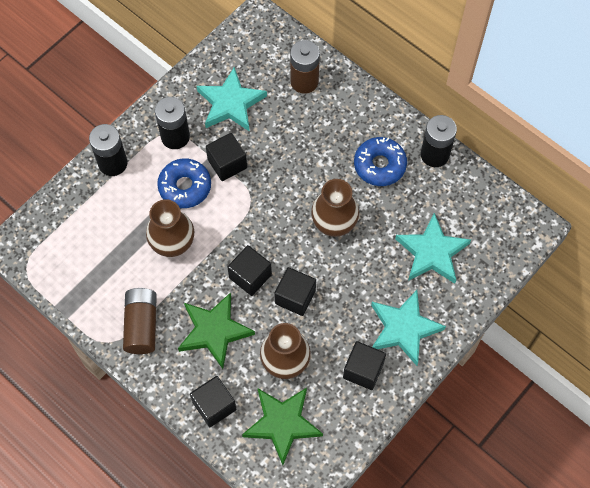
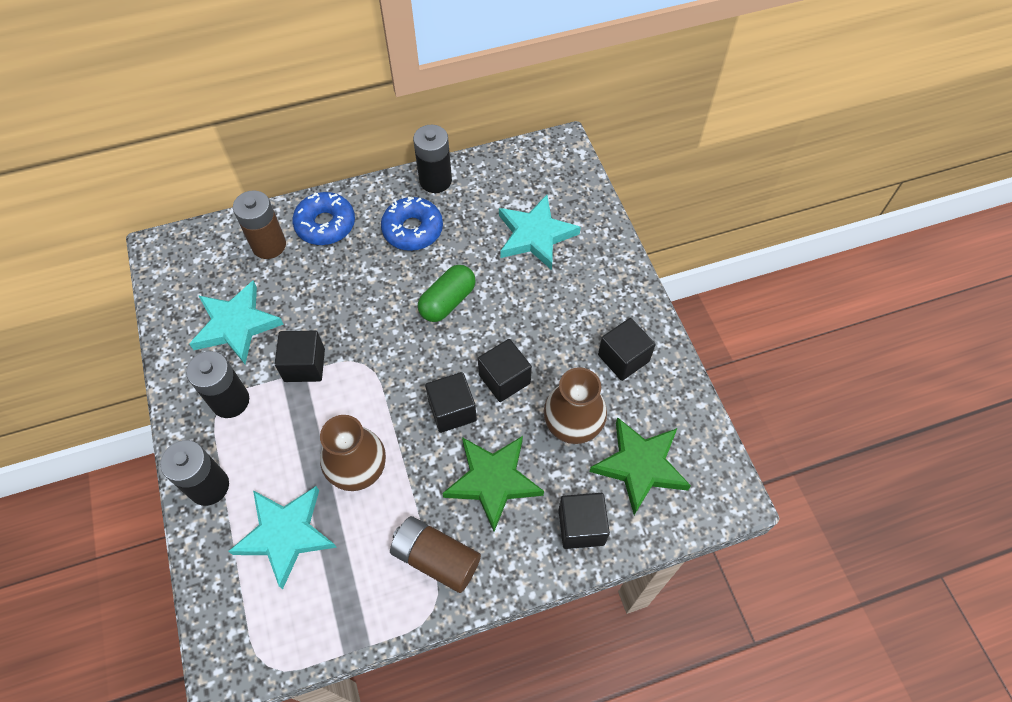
camera: 60 degrees left, 5 degrees down
blue donut [157,159,211,208] -> blue donut moved to [292,192,355,245]
brown vase [311,179,359,237] -> green capsule [418,265,476,322]
turquoise star [371,290,446,366] -> turquoise star moved to [228,486,337,589]

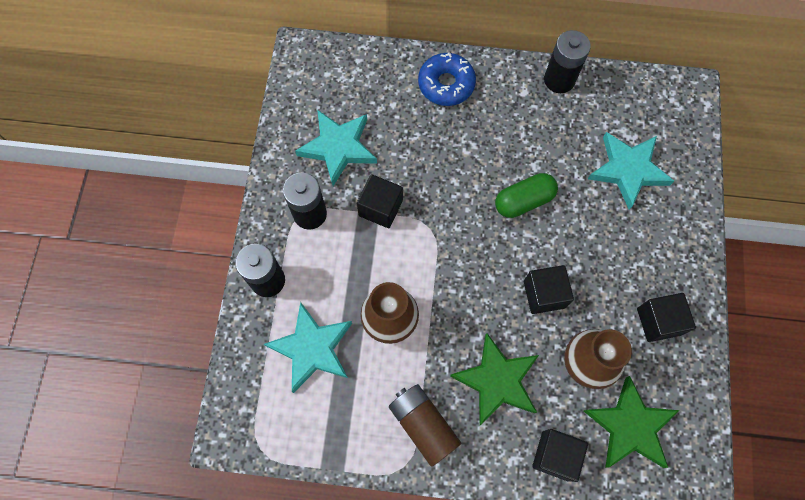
camera: 25 degrees right, 10 degrees up
brown battery [233,190,286,259] -> none
blue donut [381,197,443,251] -> none
black cube [425,372,477,433] -> none

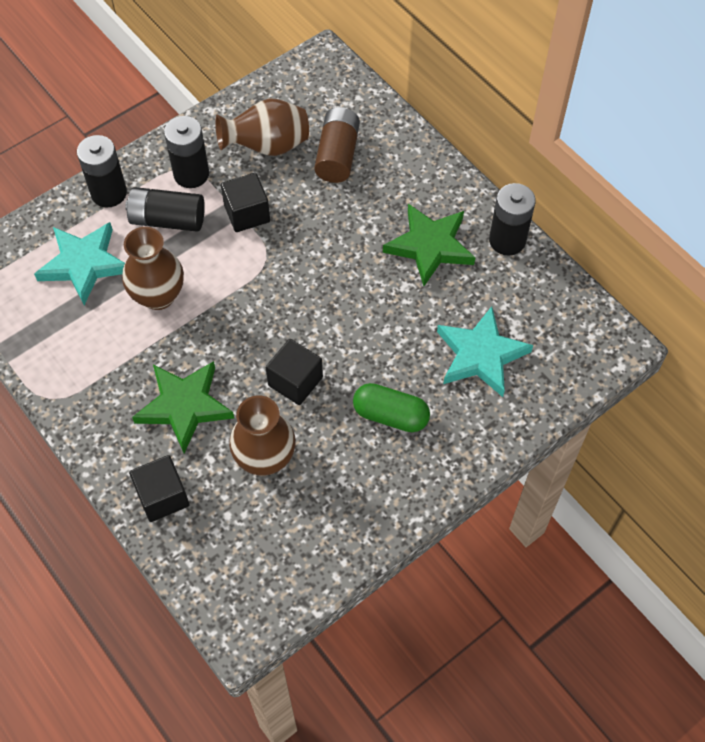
camera: 45 degrees right, 10 degrees down
turquoise star [295,110,377,186] -> brown vase [215,98,309,156]
brown battery [389,384,461,467] -> brown battery moved to [314,107,360,183]
blue donut [418,53,476,106] -> none
green capsule [495,173,558,218] -> green capsule moved to [353,383,430,432]
green star [584,376,680,468] -> green star moved to [383,204,475,286]
black cube [637,293,696,342] -> none
none -> black battery [125,187,205,232]

